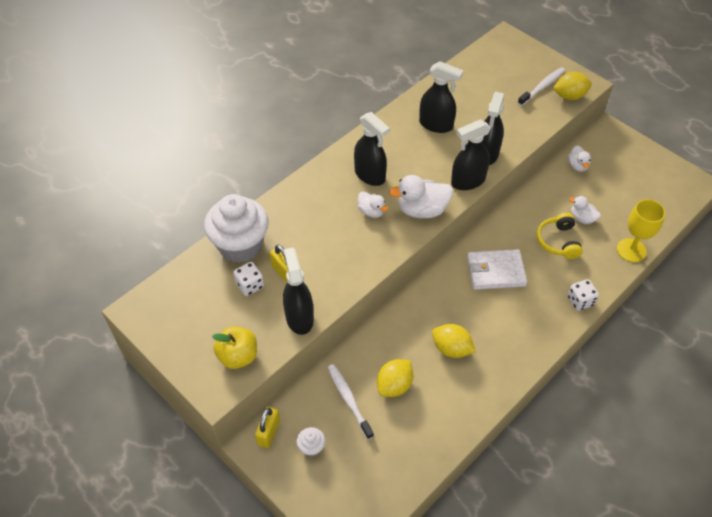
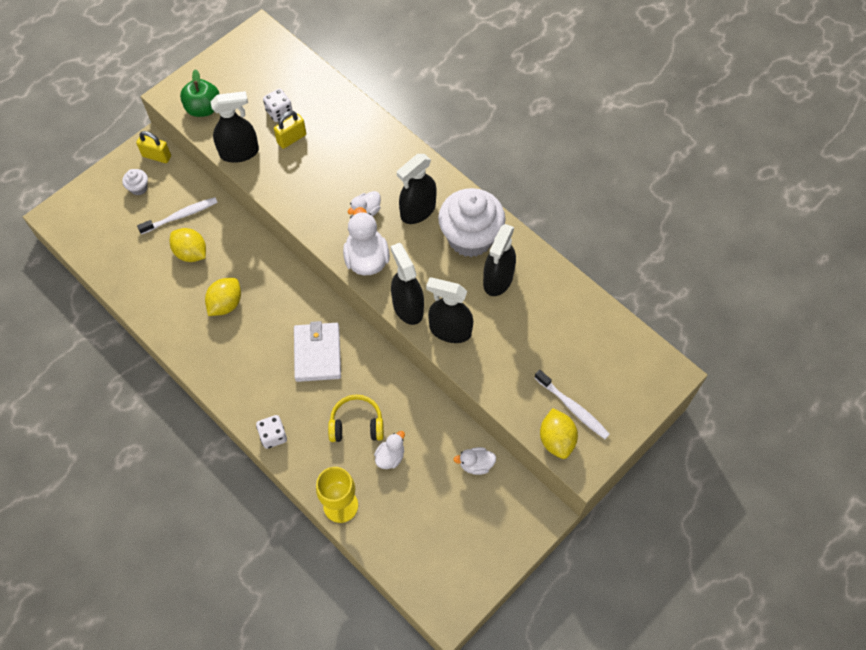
camera: 90 degrees right, 10 degrees up
white cupcake [204,194,268,263] -> white cupcake moved to [438,188,506,257]
yellow apple [212,327,257,369] -> green apple [180,69,219,117]

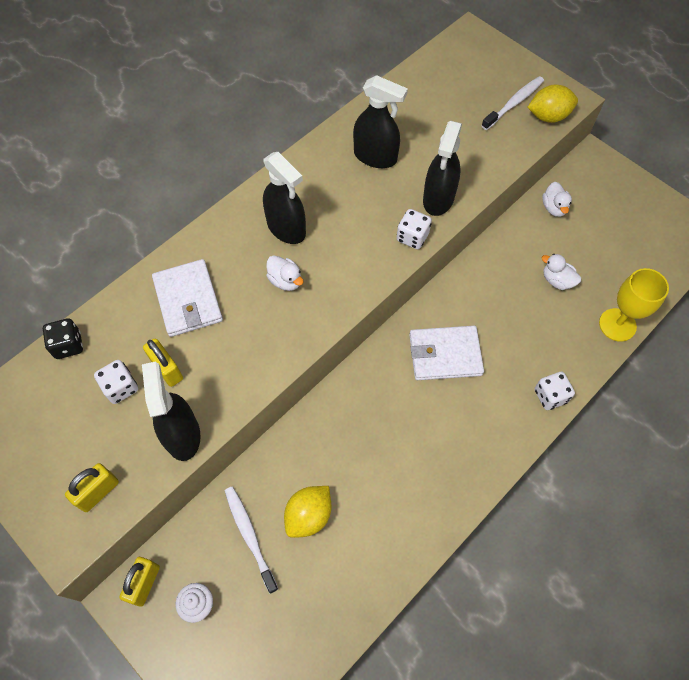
camera: 90 degrees left, 0 degrees up
green apple [180,69,219,117] -> yellow padlock [65,463,119,512]
yellow lemon [205,278,241,316] -> none
yellow headphones [328,395,384,442] -> none
white duck [343,207,390,275] -> none
black spray bottle [390,243,424,325] -> white dice [397,209,432,249]
white cupcake [438,188,506,257] -> none
none -> black dice [43,318,83,359]
none -> white wallet [152,259,223,337]

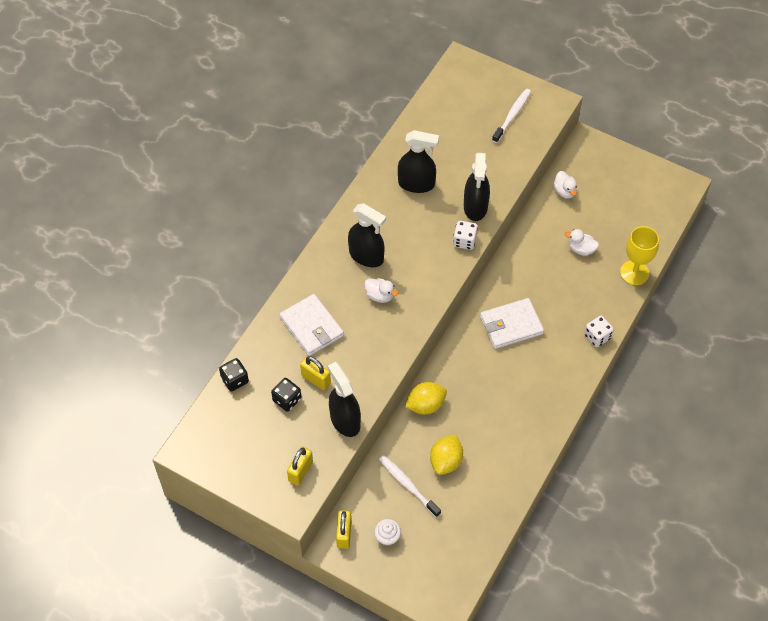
camera: 15 degrees left, 5 degrees down
white dice [94,360,138,404] -> black dice [271,378,302,412]
yellow lemon [527,85,578,123] -> yellow lemon moved to [405,382,447,414]

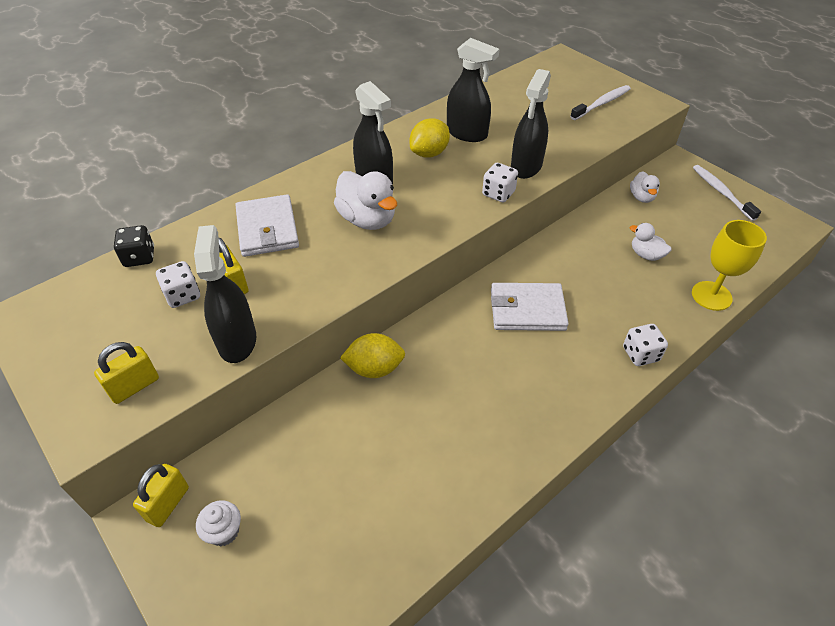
camera: 20 degrees right, 10 degrees down
black dice [271,378,302,412] -> white dice [156,261,200,308]
white duck [364,278,398,303] -> white duck [334,171,397,230], size x1.73
white toothbrush [379,455,441,517] -> white toothbrush moved to [693,165,761,221]
yellow lemon [430,435,463,475] -> yellow lemon moved to [410,118,450,158]

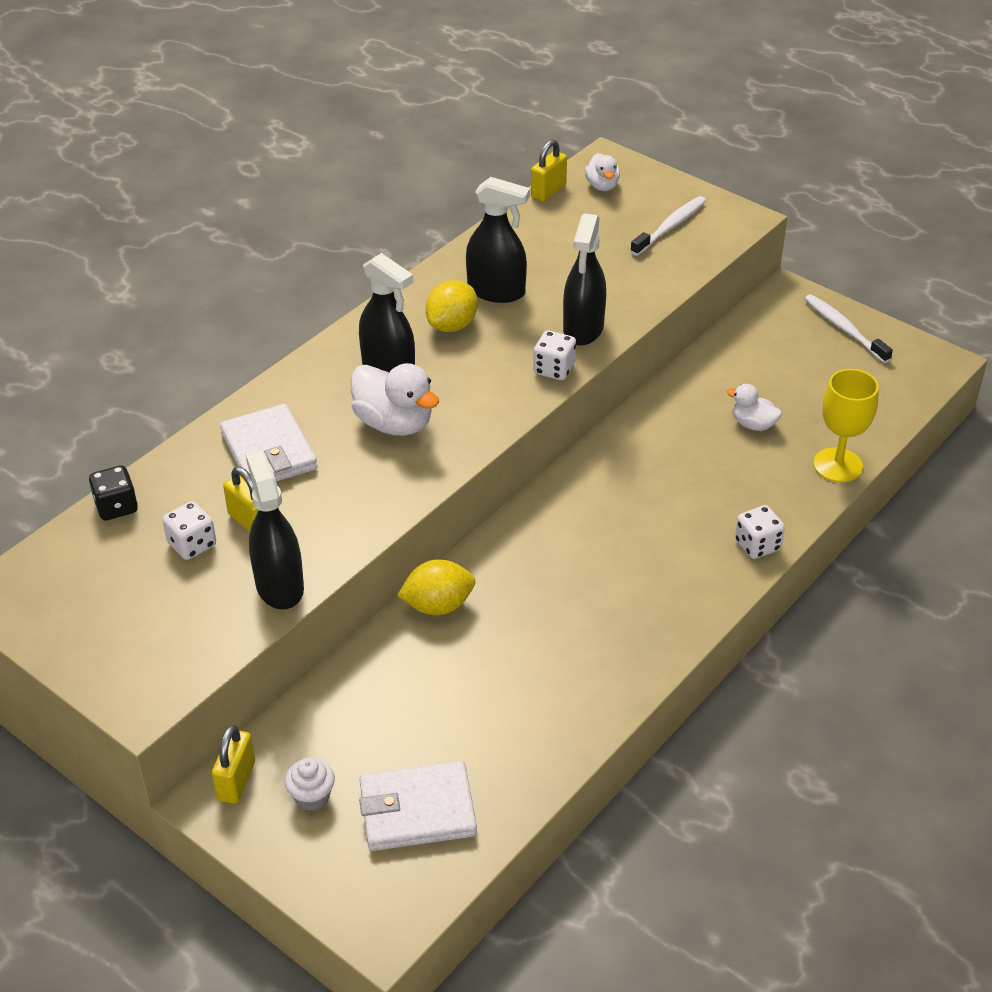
camera: 10 degrees left, 5 degrees down
yellow padlock [94,342,159,404] -> yellow padlock moved to [531,139,567,202]
white wallet [491,283,569,331] -> white wallet moved to [359,761,477,851]
white duck [630,171,660,203] -> white duck moved to [585,153,620,191]

